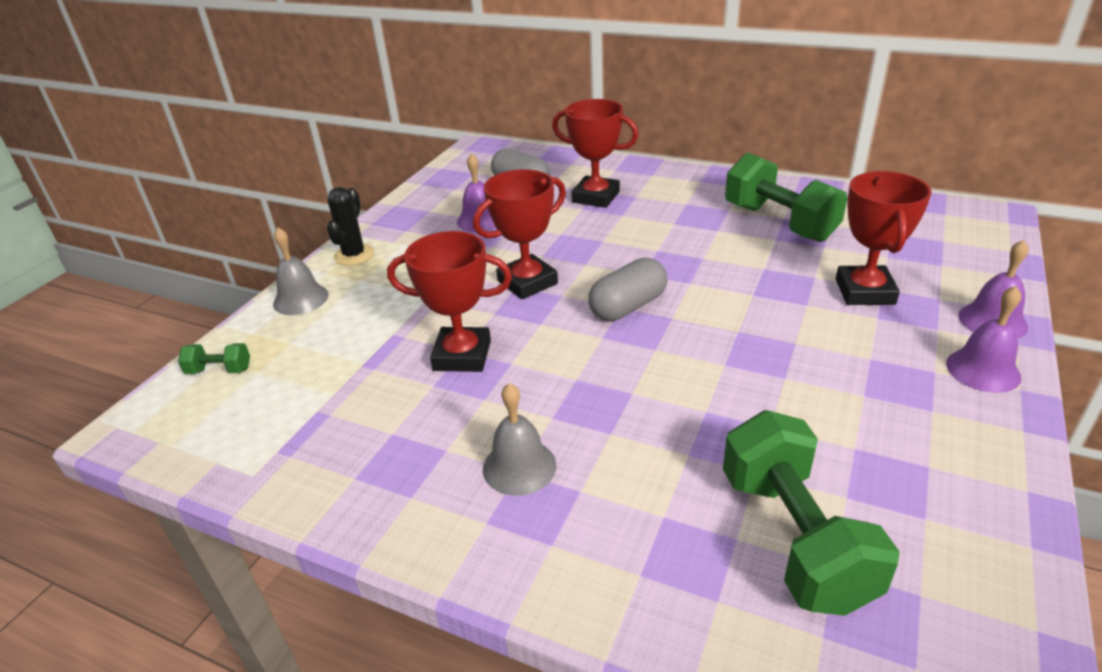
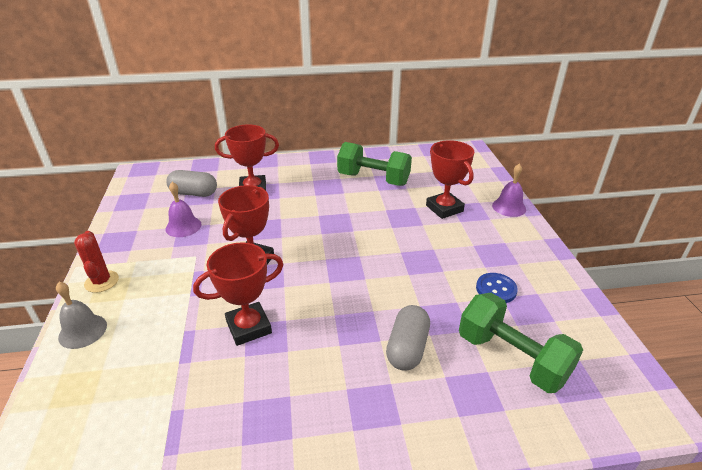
camera: 35 degrees left, 0 degrees up
green dumbbell [178,343,250,374] -> none
black cactus [327,187,374,266] -> red cactus [74,231,119,293]
grey bell [483,383,556,496] -> none
grey capsule [588,257,667,321] -> grey capsule moved to [386,305,430,371]
purple bell [946,286,1021,393] -> none
none -> blue button [476,273,518,303]

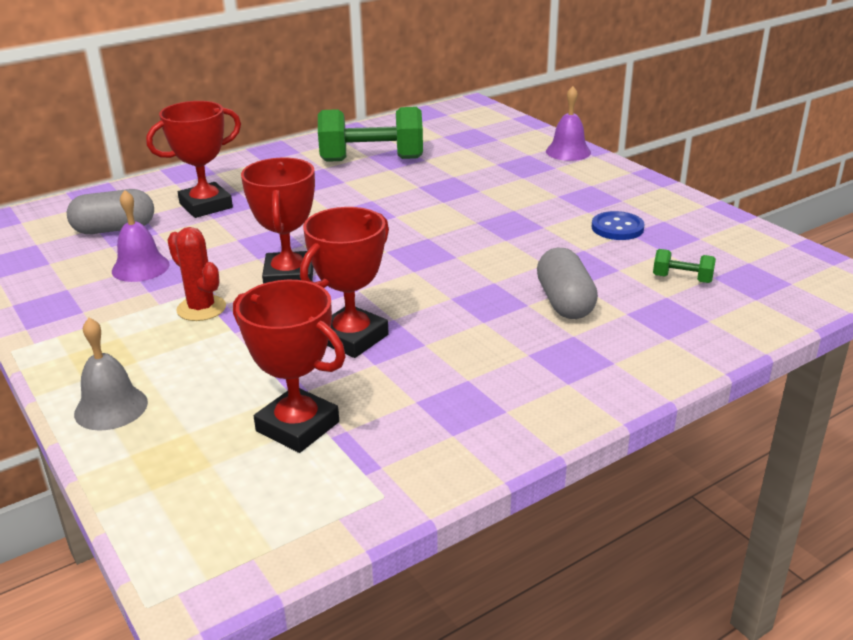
camera: 25 degrees left, 5 degrees down
red cactus [74,231,119,293] -> red cactus moved to [167,227,226,321]
red trophy [426,140,474,219] -> red trophy moved to [233,280,346,453]
green dumbbell [459,293,583,393] -> green dumbbell [653,249,716,283], size x0.44

